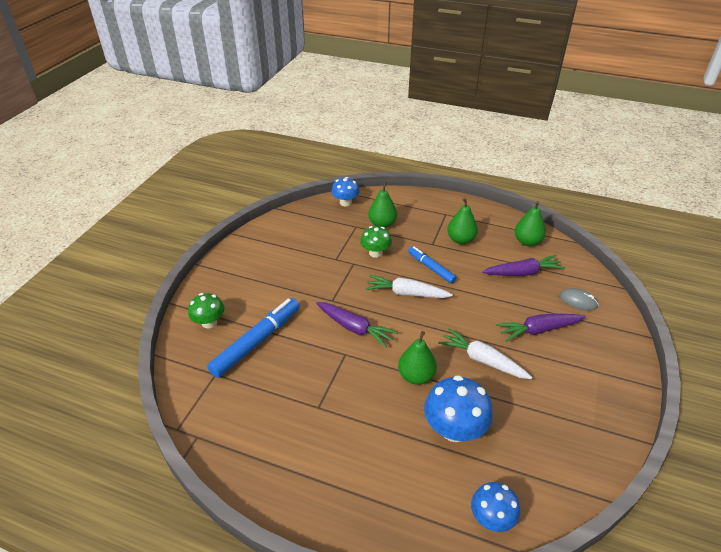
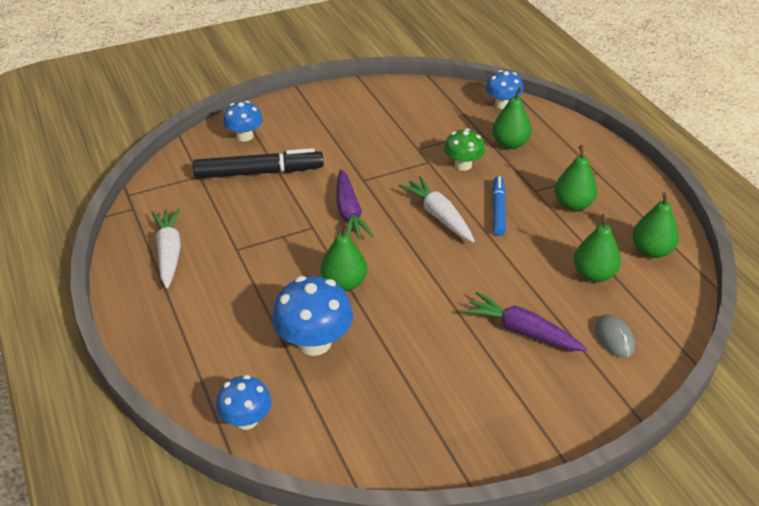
camera: 45 degrees right, 0 degrees up
green mushroom [188,293,225,328] -> blue mushroom [223,101,263,141]
blue marker [207,298,300,378] -> black marker [193,148,324,179]
white carrot [438,328,532,379] -> white carrot moved to [151,208,181,288]
purple carrot [482,255,565,276] -> green pear [574,214,621,282]

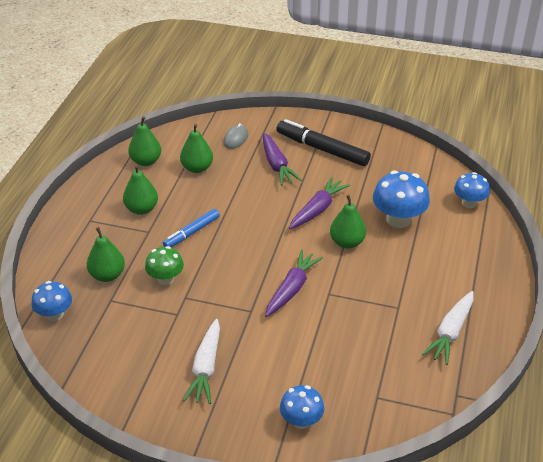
camera: 140 degrees left, 0 degrees up
black marker [193,148,324,179] -> black marker moved to [276,119,371,166]
white carrot [399,176,475,242] -> white carrot moved to [183,319,220,404]
none -> purple carrot [289,177,350,229]

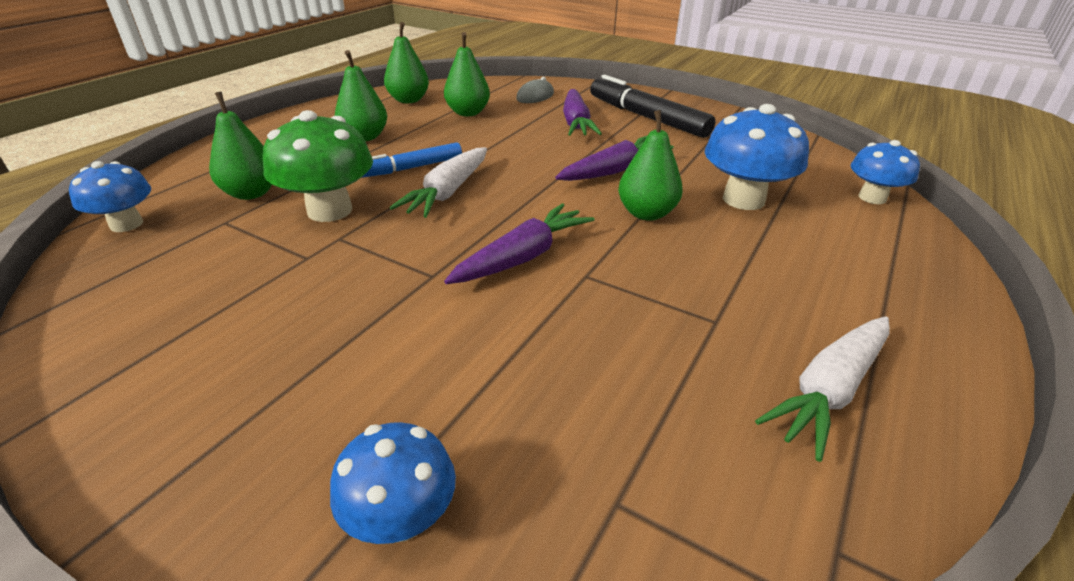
camera: 15 degrees right, 5 degrees down
green mushroom [145,246,184,285] -> green mushroom [263,110,373,222], size x1.57
white carrot [183,319,220,404] -> white carrot moved to [390,147,487,218]

